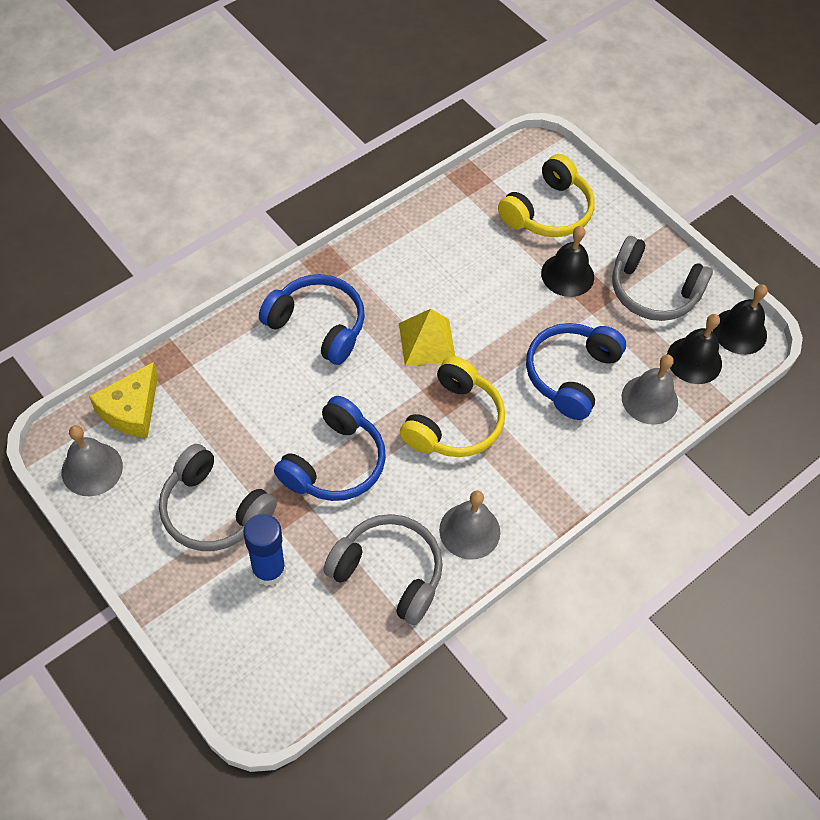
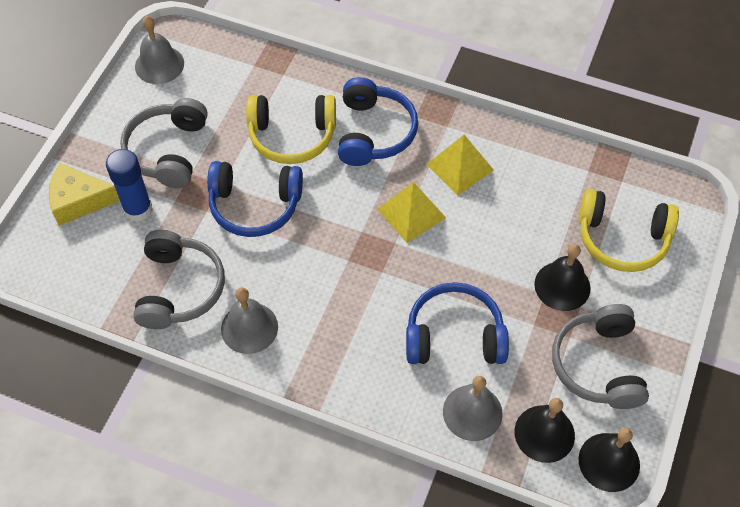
camera: 65 degrees right, 0 degrees up
yellow cheese [89,362,158,438] -> yellow cheese moved to [49,163,120,226]
yellow headphones [400,356,505,457] -> yellow headphones moved to [246,95,336,164]
none -> yellow pyramid [426,135,494,195]

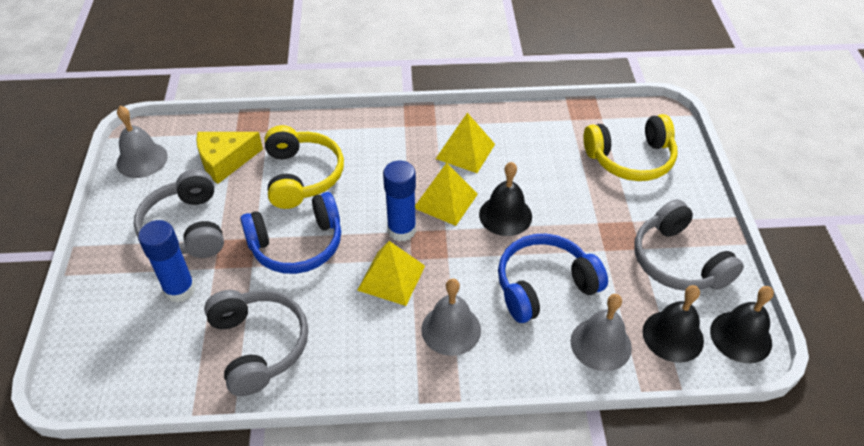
camera: 25 degrees left, 10 degrees down
yellow cheese [49,163,120,226] -> yellow cheese moved to [196,132,263,184]
grey bell [221,287,278,354] -> grey bell moved to [421,279,481,356]
yellow headphones [246,95,336,164] -> yellow headphones turned 75 degrees counterclockwise [265,125,344,209]
blue headphones [338,77,418,166] -> none
black bell [534,244,591,311] -> black bell moved to [479,162,532,236]
none -> yellow pyramid [357,241,425,306]
none -> blue glue stick [383,161,416,242]

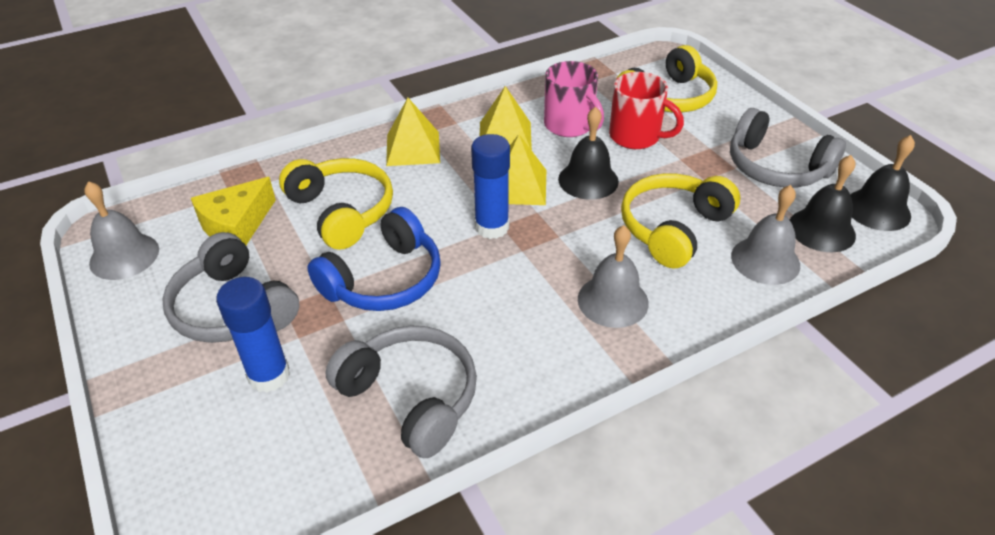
camera: 25 degrees left, 5 degrees down
yellow pyramid [357,241,425,306] -> yellow pyramid moved to [386,98,440,166]
blue headphones [498,234,608,323] -> yellow headphones [621,173,740,269]
none -> pink mug [544,61,604,137]
none -> red mug [609,72,684,149]

